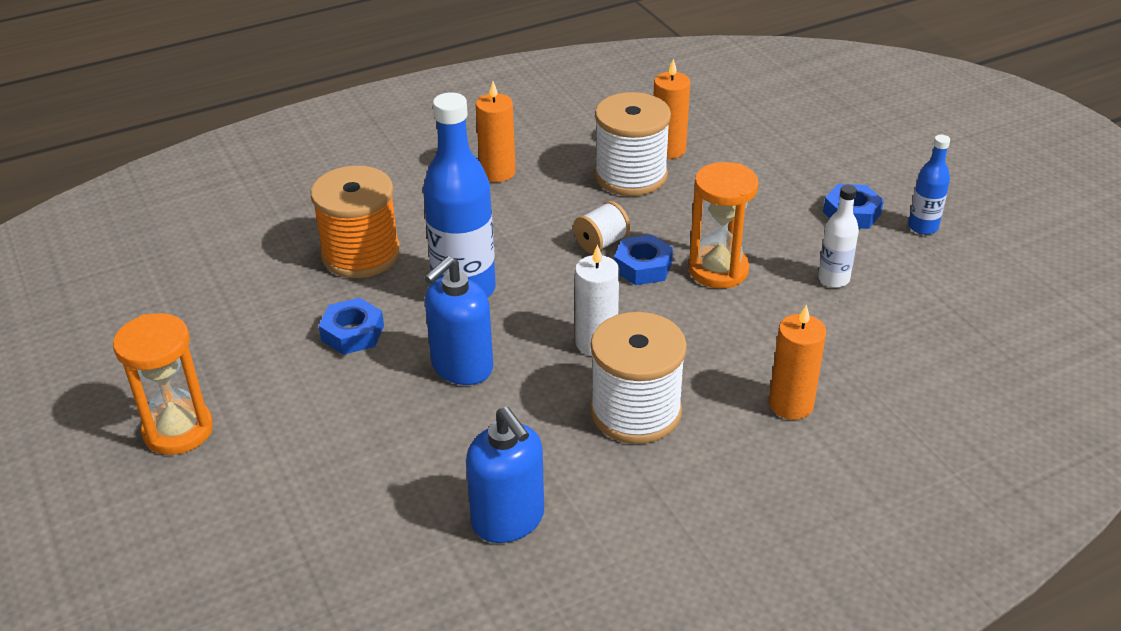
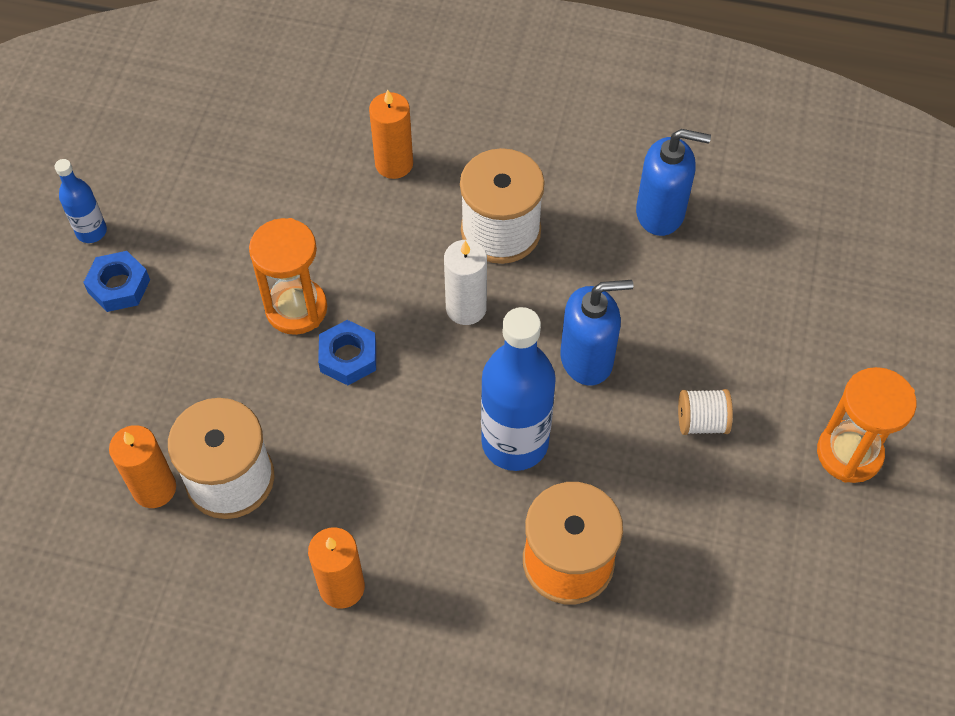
camera: 140 degrees left, 20 degrees up
blue nut [319,298,384,355] -> none
blue soap dispenser [466,407,544,543] -> blue soap dispenser turned 90 degrees clockwise [636,129,711,236]
white spool [573,201,630,254] -> white spool moved to [678,389,733,435]
white bottle [818,185,859,288] -> none

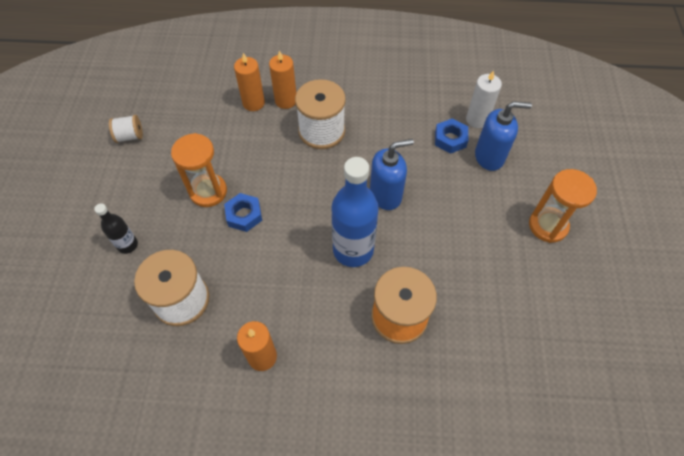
camera: 10 degrees left, 0 degrees up
blue bottle [54,159,107,243] -> none
blue nut [83,251,150,312] -> blue nut moved to [435,118,468,154]
orange candle [109,425,176,508] -> orange candle moved to [269,50,296,109]
white candle [444,240,487,325] -> white candle moved to [466,70,502,128]
blue soap dispenser [636,129,711,236] -> blue soap dispenser moved to [475,101,532,171]
white spool [678,389,733,435] -> white spool moved to [109,115,143,143]
none -> black bottle [94,203,138,254]

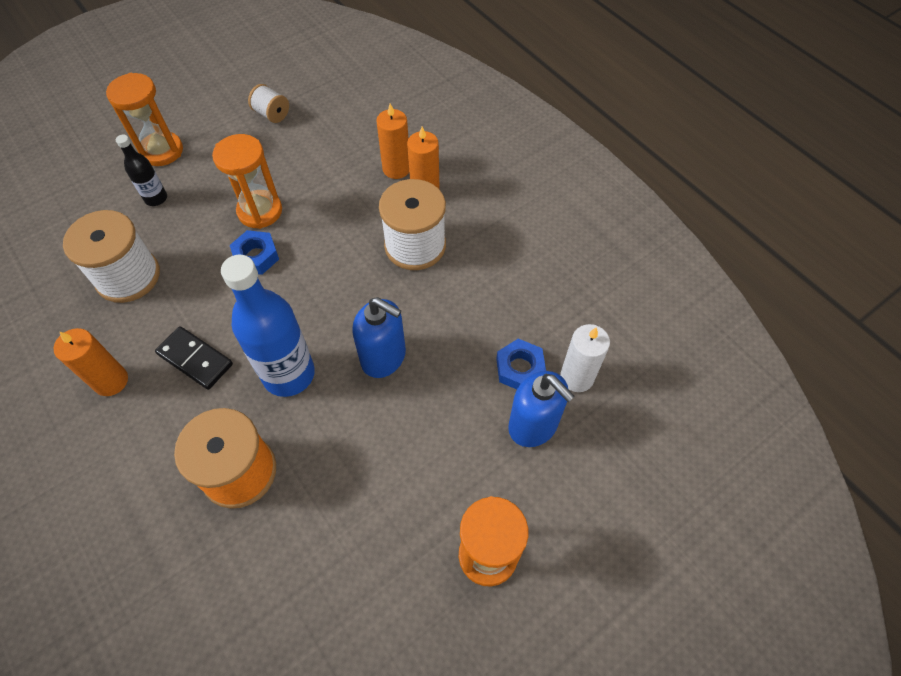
camera: 50 degrees right, 0 degrees up
none -> orange hourglass [106,73,183,166]
none -> black domino [155,326,233,390]

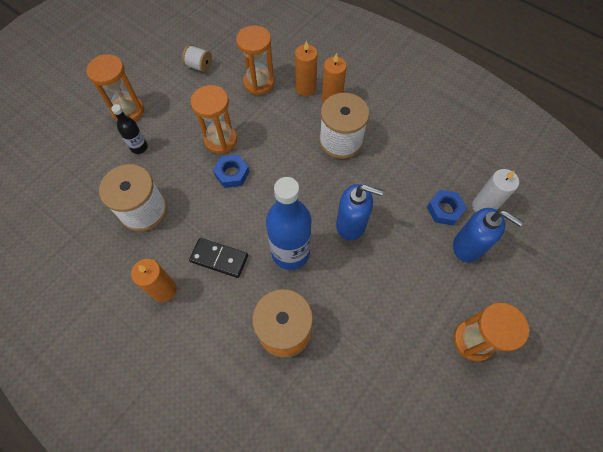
camera: 15 degrees left, 5 degrees up
none -> orange hourglass [236,25,274,95]

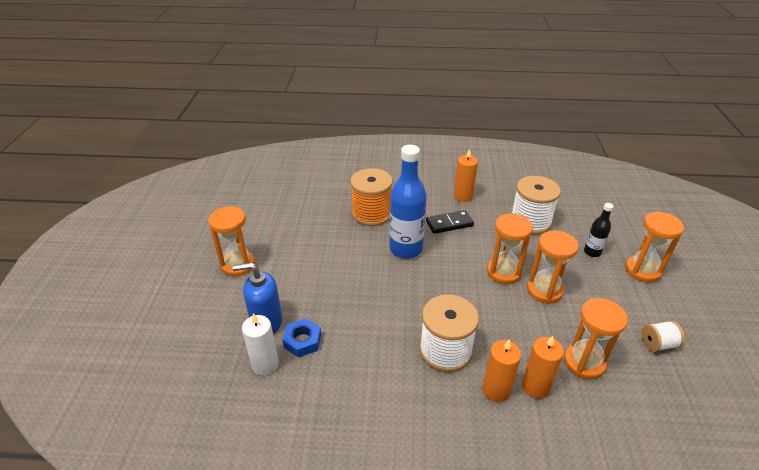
camera: 145 degrees right, 25 degrees down
blue nut [213,155,249,188] -> orange hourglass [487,213,533,284]
blue soap dispenser [336,184,383,240] -> none

